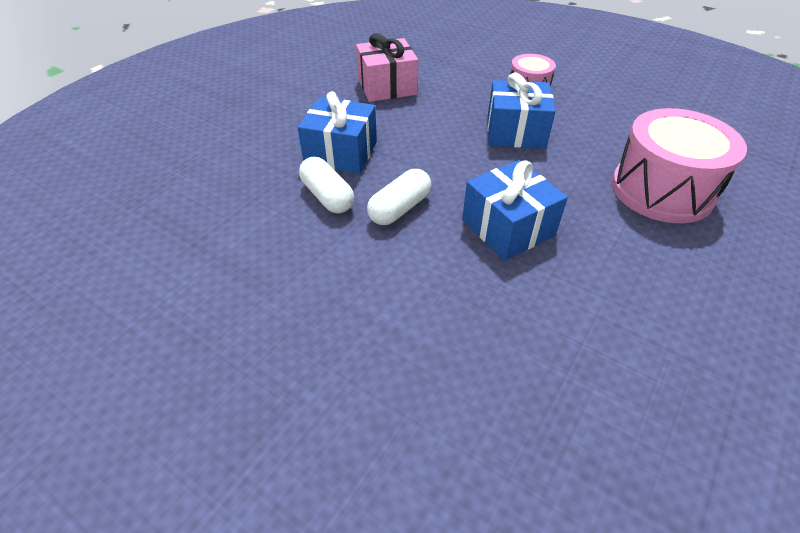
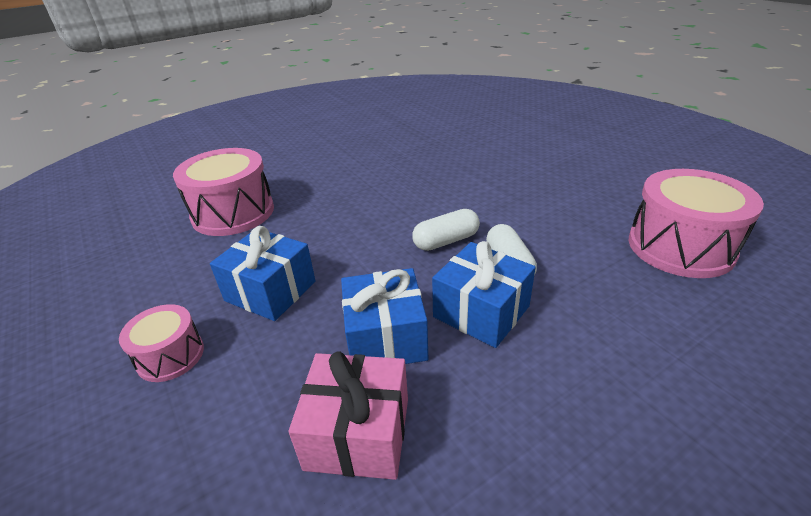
camera: 155 degrees left, 10 degrees down
blue gift [462,160,568,260] -> blue gift moved to [341,268,428,364]
none -> pink drum [628,169,764,278]

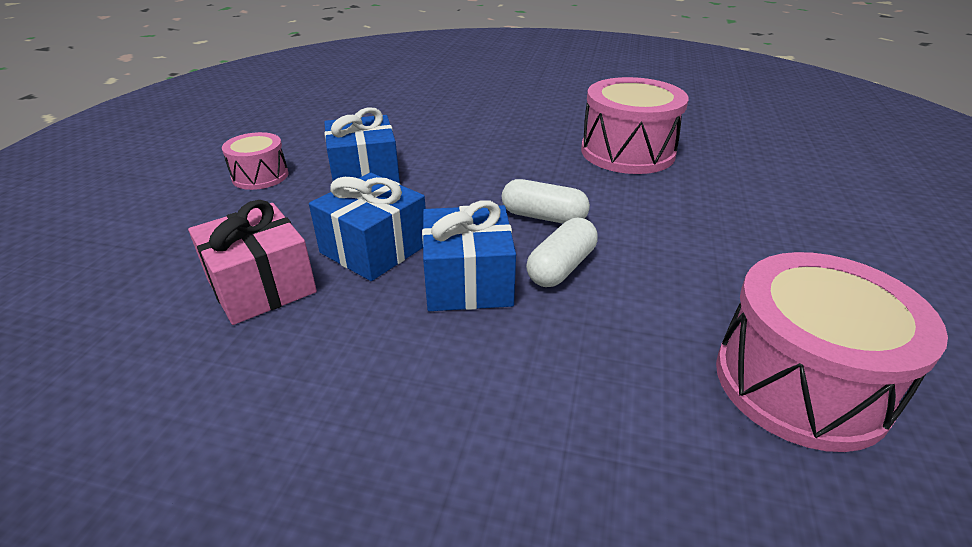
camera: 45 degrees right, 0 degrees up
pink drum [173,148,274,236] -> pink drum moved to [581,77,689,174]

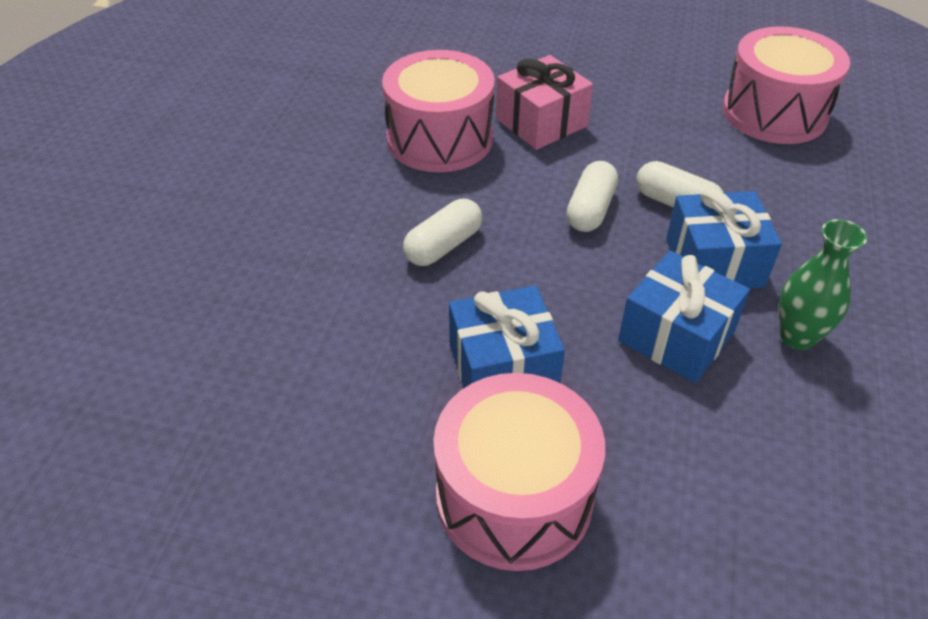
camera: 90 degrees left, 10 degrees up
pink gift [188,200,317,325] -> pink gift moved to [496,55,593,150]
pink drum [222,132,288,190] -> pink drum [434,373,605,571], size x1.84
none -> white capsule [403,199,482,266]
none -> green vase [779,219,867,350]

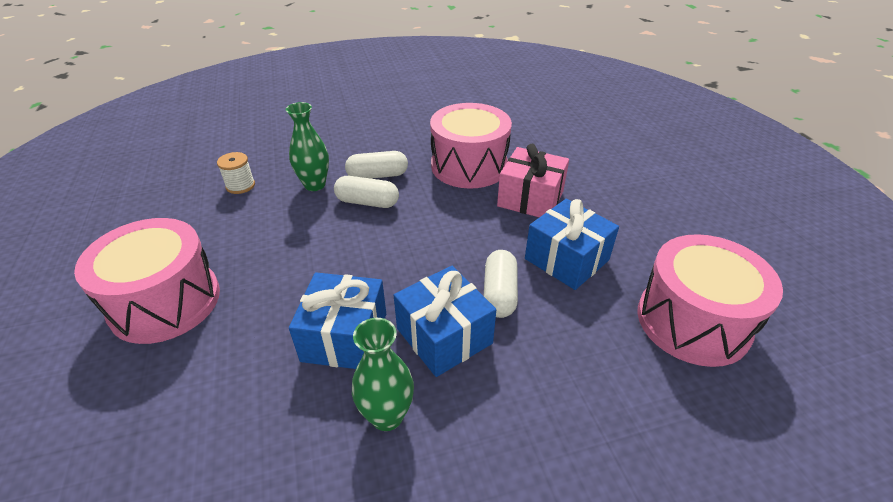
camera: 60 degrees right, 5 degrees down
blue gift [449,285,565,388] -> blue gift moved to [525,199,619,290]
white capsule [566,161,618,232] -> white capsule moved to [345,151,408,179]
none -> white spool [217,152,255,194]
none -> green vase [286,102,329,191]

